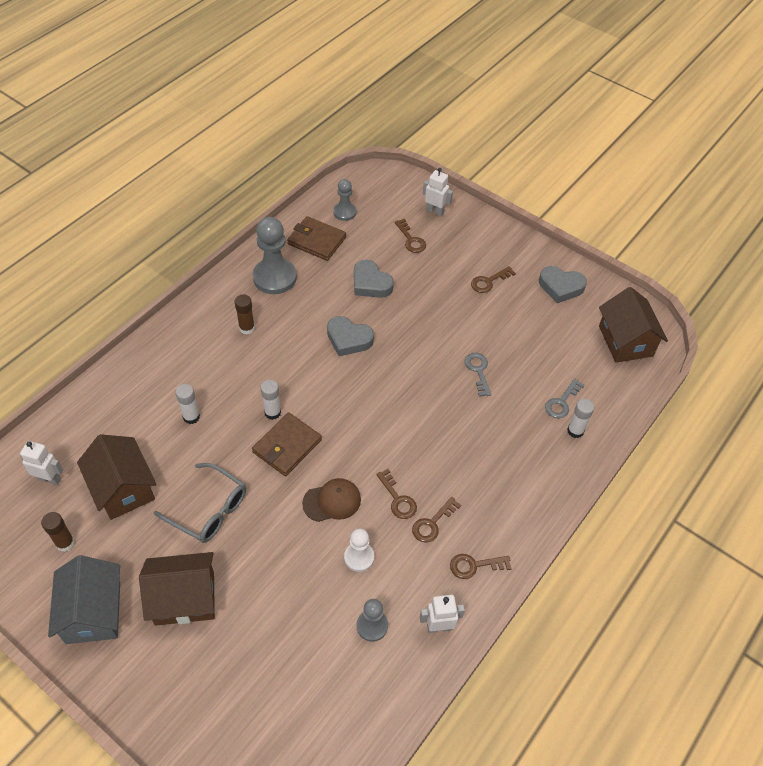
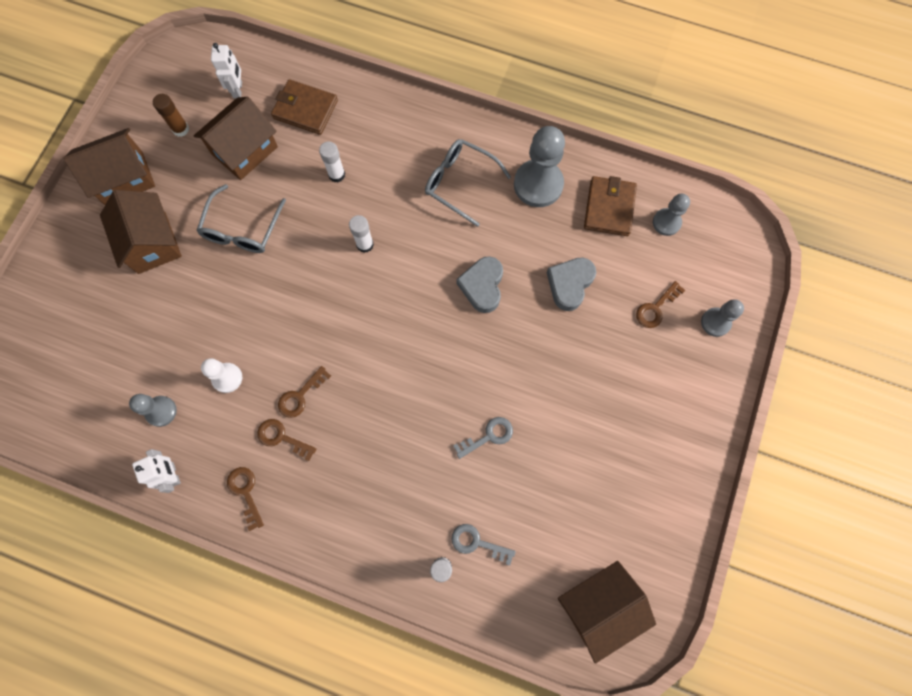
camera: 75 degrees right, 20 degrees up
grey house [48,555,120,644] -> brown house [63,128,155,205]
brown glue stick [235,294,255,335] -> grey glasses [425,139,511,227]
brown wallet [252,412,322,476] -> brown wallet moved to [271,79,338,135]
brown cap [302,478,361,522] -> none
white robot [423,168,453,216] -> grey pawn [701,299,744,337]
brown key [471,266,516,293] -> none
grey heart [539,266,587,303] -> none

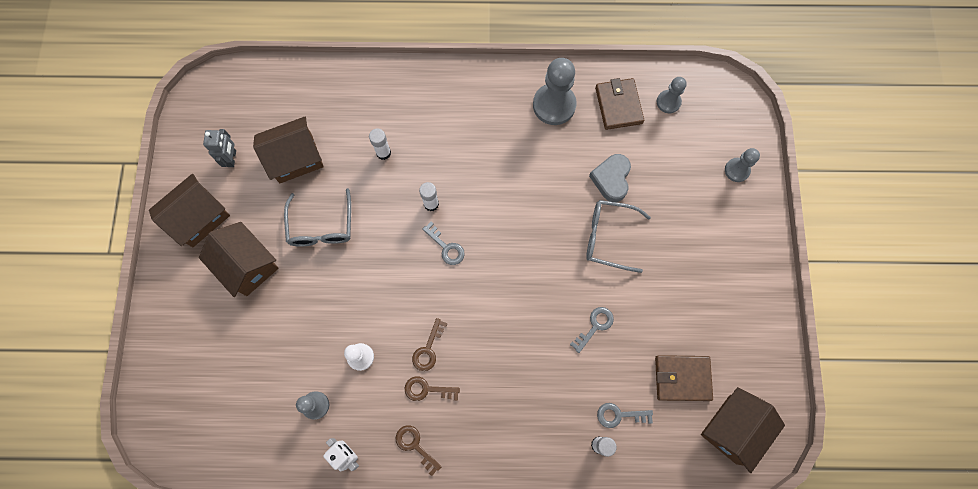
camera: 20 degrees left, 0 degrees up
brown glue stick [153,94,189,137] -> grey robot [203,129,236,167]
brown house [194,97,278,180] -> brown house turned 45 degrees clockwise [253,117,324,183]
white robot [211,43,242,99] -> none
brown wallet [271,79,338,135] -> brown wallet moved to [655,355,713,401]
grey glasses [425,139,511,227] -> grey glasses moved to [586,200,651,273]
grey heart [456,256,503,313] -> none
brown key [636,281,685,328] -> none
none -> grey key [422,222,465,265]

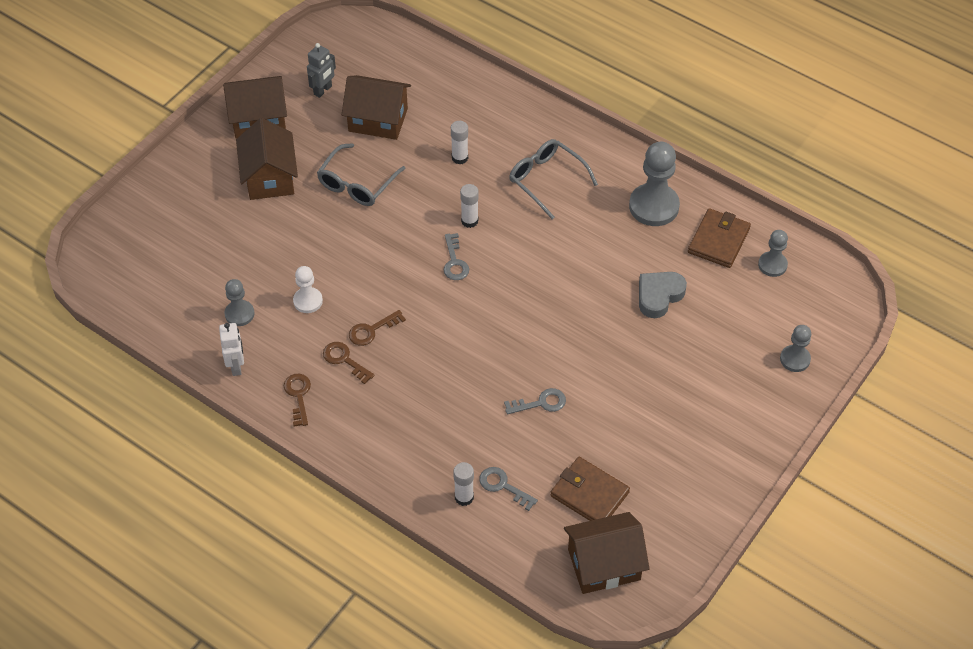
camera: 35 degrees right, 20 degrees down
grey glasses [586,200,651,273] -> grey glasses moved to [509,139,598,219]

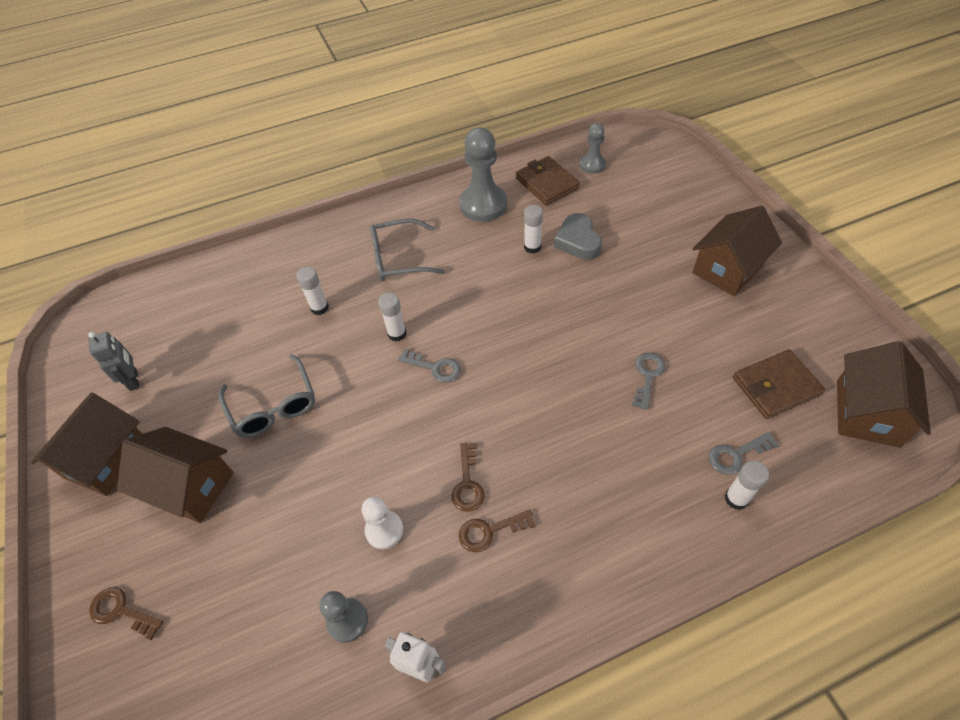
camera: 55 degrees left, 0 degrees up
brown key [283,374,311,427] -> brown key moved to [89,587,163,640]
brown house [342,75,411,140] -> brown house moved to [692,206,782,296]
grey pawn [780,325,811,372] -> none
none -> white glue stick [524,205,543,254]

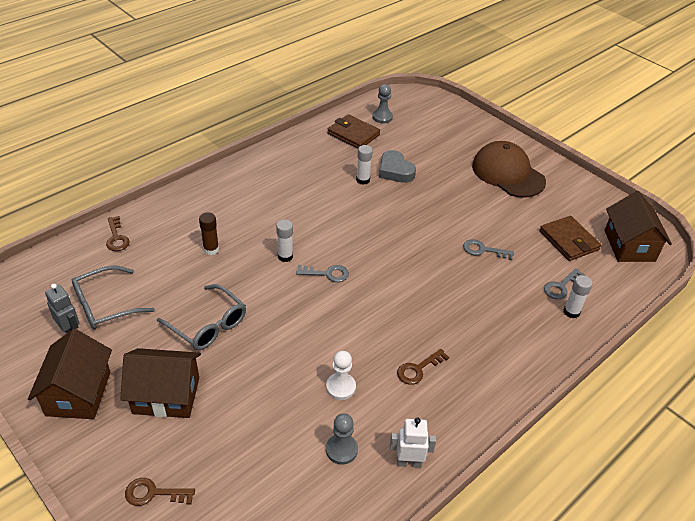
camera: 25 degrees left, 10 degrees down
white glue stick [296,267,329,315] -> brown glue stick [199,212,219,255]
grey glasses [370,218,445,281] -> grey glasses moved to [72,266,155,329]
brown key [452,443,485,512] -> brown key moved to [106,216,130,251]
grey pawn [459,127,507,222] -> none
grey key [632,353,665,410] -> grey key turned 75 degrees counterclockwise [463,239,514,260]
brown house [692,206,782,296] -> brown cap [472,141,546,198]
brown wallet [733,349,826,419] -> brown wallet turned 75 degrees counterclockwise [539,216,601,261]

